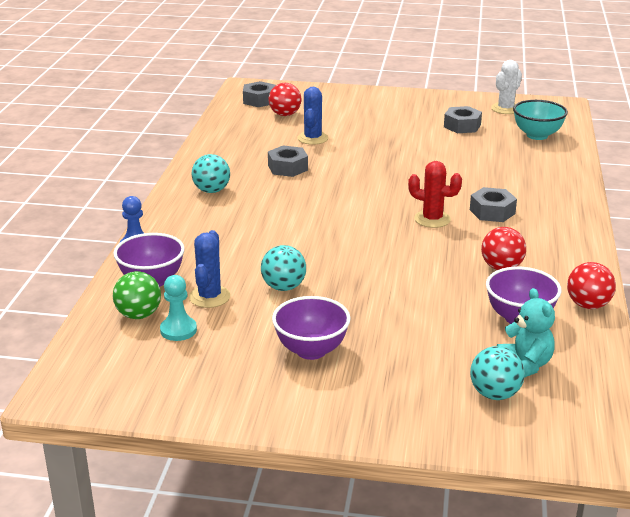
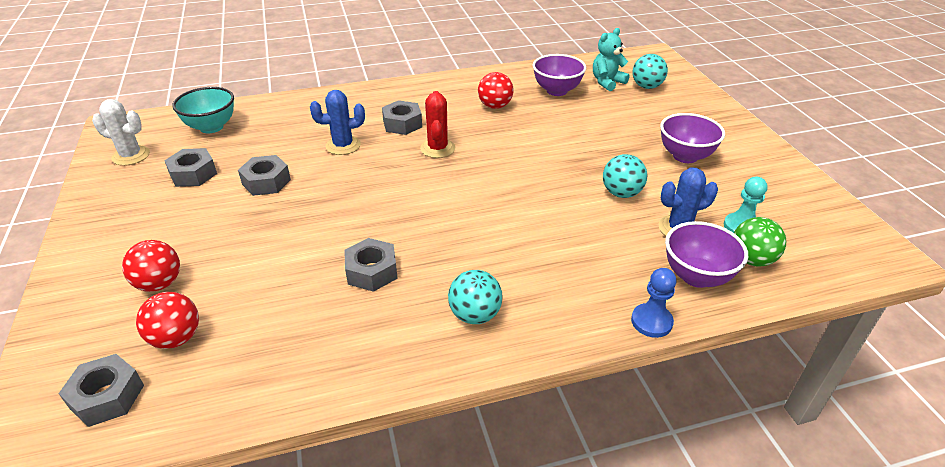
camera: 115 degrees left, 10 degrees up
blue cactus [297,87,328,145] -> blue cactus moved to [310,90,365,155]
red ball [567,262,616,309] -> red ball moved to [122,240,180,292]
none -> grey nut [238,155,291,196]

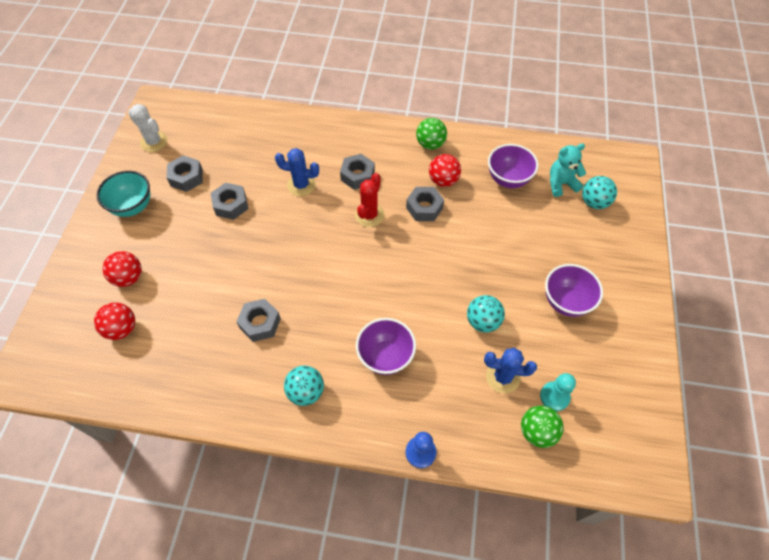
camera: 25 degrees right, 20 degrees up
grey nut [58,354,144,427] -> grey nut moved to [406,187,444,221]
turquoise bowl [172,87,234,133] -> turquoise bowl moved to [97,171,150,217]
purple bowl [665,221,748,288] -> purple bowl moved to [356,318,416,375]
none -> green ball [416,118,447,150]

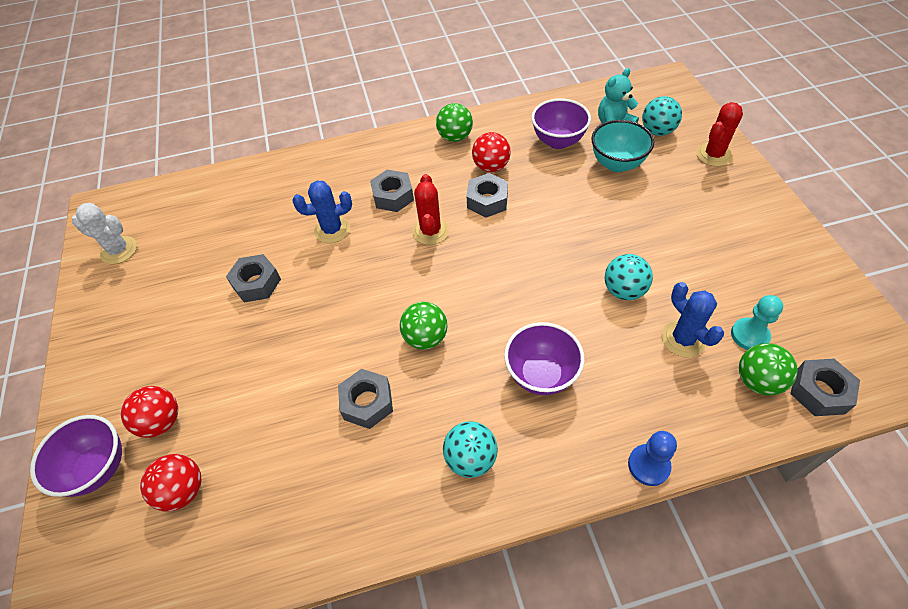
camera: 20 degrees left, 5 degrees down
turquoise bowl [97,171,150,217] -> turquoise bowl moved to [591,120,654,172]
grey nut [167,155,203,192] -> grey nut moved to [790,358,860,416]
blue cactus [484,348,537,393] -> blue cactus turned 75 degrees clockwise [662,282,724,358]
purple bowl [545,264,603,317] -> purple bowl moved to [30,415,122,497]
none -> green ball [400,302,447,350]
none -> red cactus [696,102,743,167]

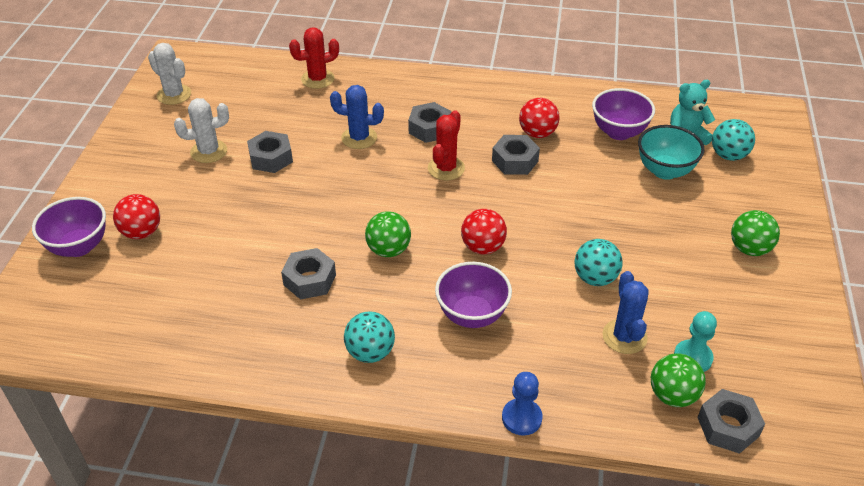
camera: 20 degrees right, 10 degrees down
red ball [140,454,201,511] -> red ball moved to [461,209,507,255]
green ball [436,103,473,142] -> green ball moved to [731,210,780,256]
red cactus [696,102,743,167] -> red cactus moved to [289,28,339,89]
none -> white cactus [174,98,229,163]

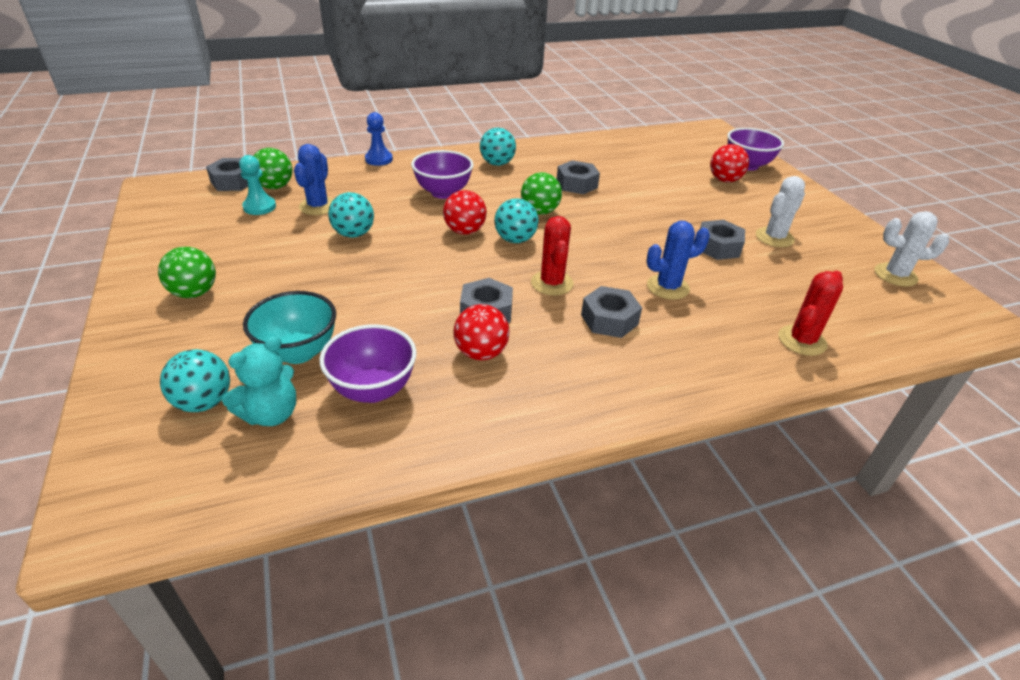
camera: 150 degrees right, 5 degrees down
blue cactus [602,271,649,354] -> blue cactus turned 45 degrees clockwise [294,144,334,215]
none -> turquoise ball [494,198,539,243]

